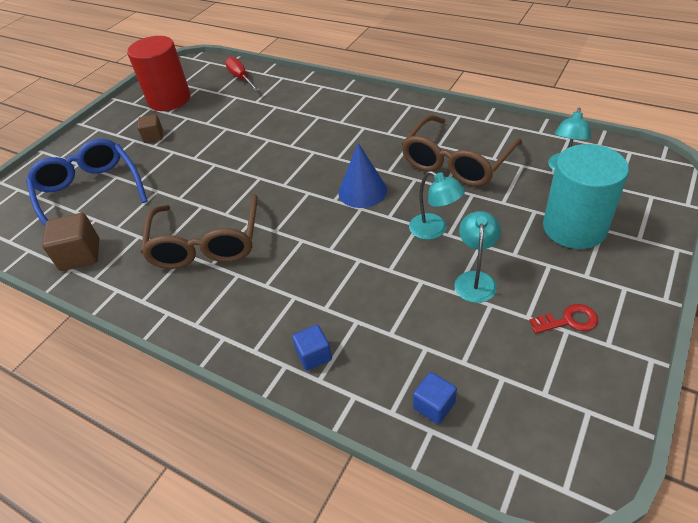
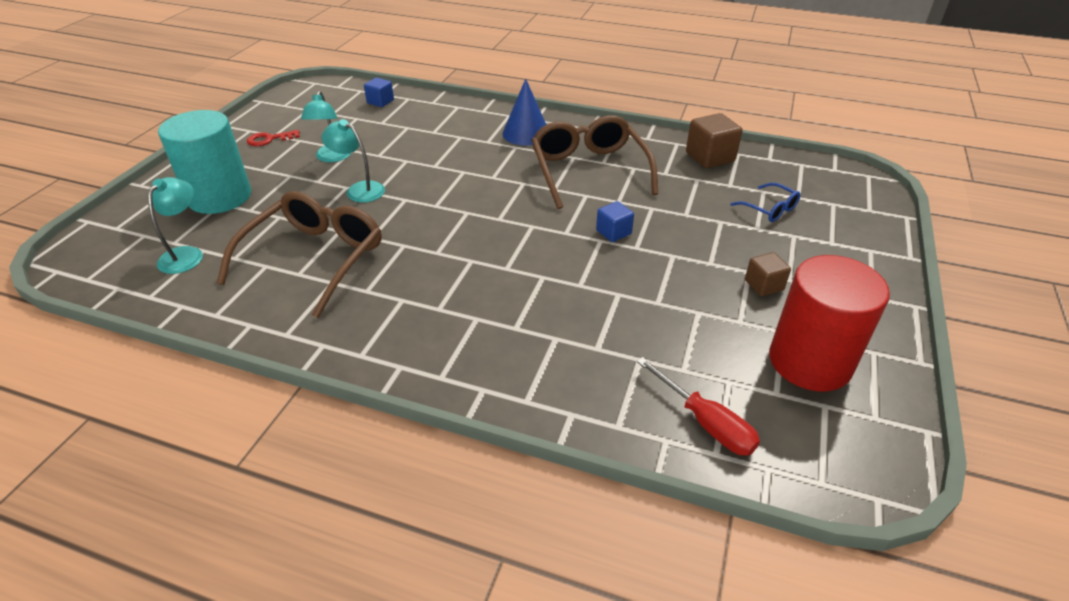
camera: 165 degrees right, 5 degrees down
blue glasses [26,139,148,226] -> blue glasses [730,183,801,222], size x0.46
blue cube [292,325,332,371] -> blue cube moved to [596,201,634,242]
blue cone [338,143,387,208] -> blue cone moved to [502,79,546,146]

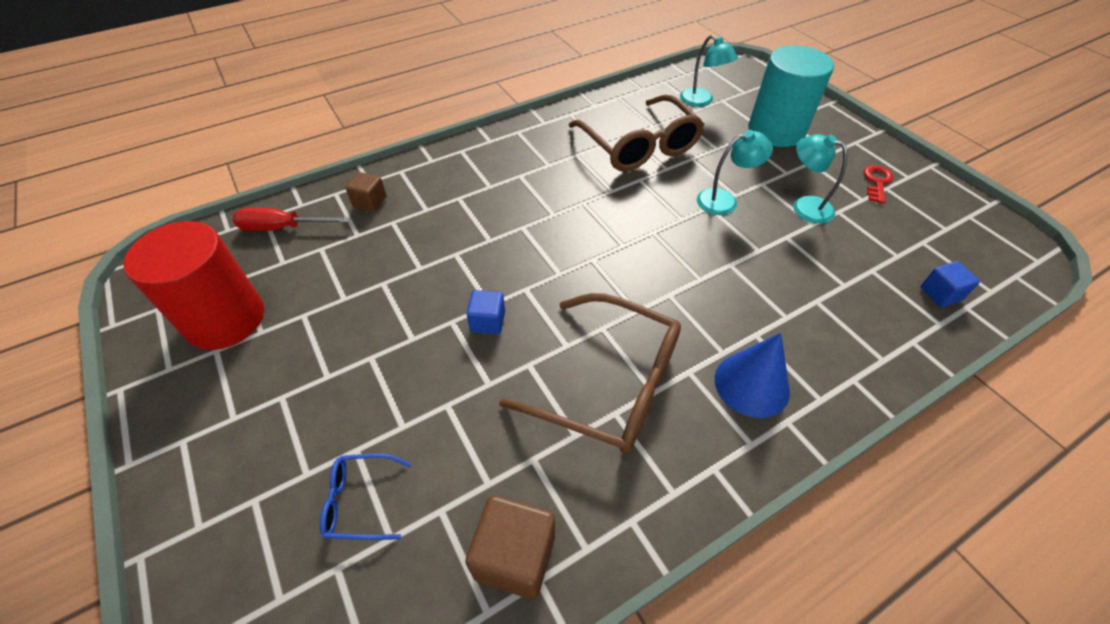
camera: 130 degrees right, 10 degrees up
brown cube [745,252,791,296] -> brown cube moved to [346,172,387,212]

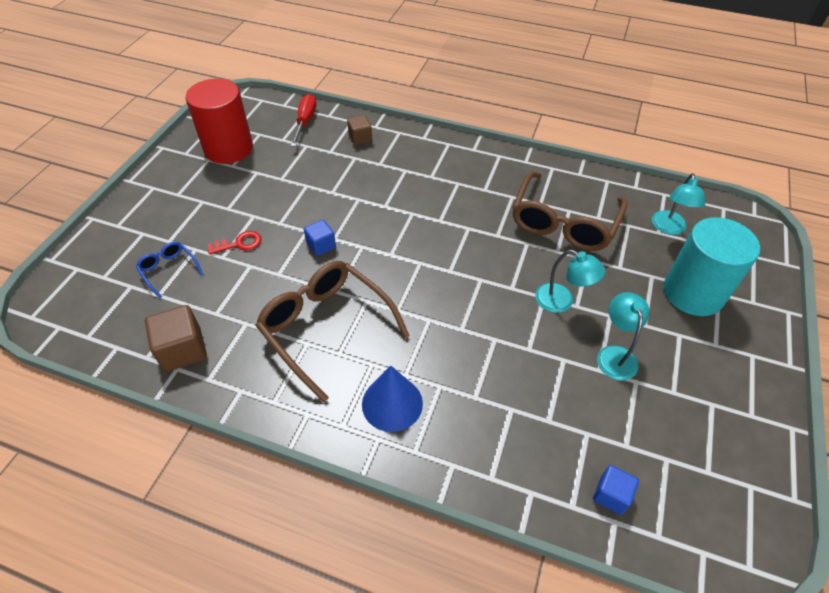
camera: 50 degrees right, 0 degrees up
red screwdriver [233,208,350,231] -> red screwdriver turned 45 degrees clockwise [291,94,316,147]
brown glasses [499,293,681,454] -> brown glasses turned 150 degrees clockwise [255,261,410,402]
red key [863,165,894,204] -> red key moved to [208,231,262,255]

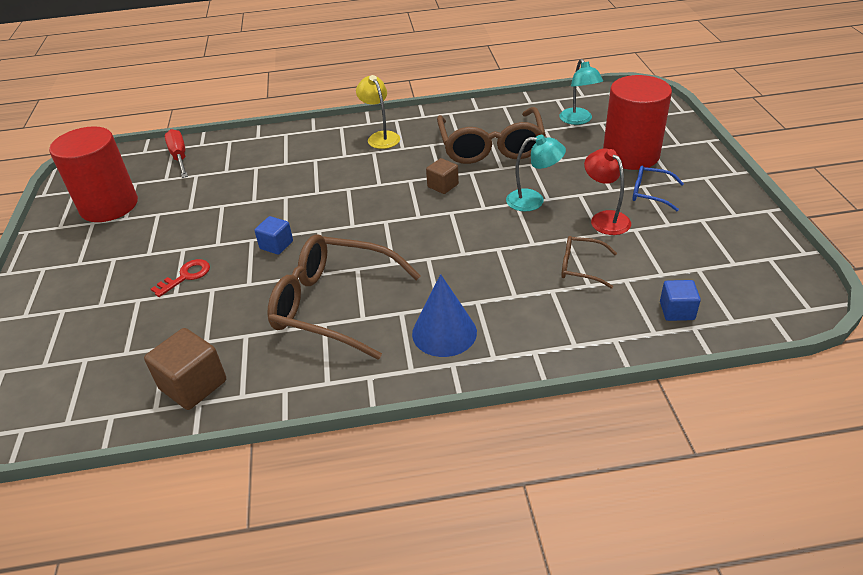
camera: 25 degrees left, 10 degrees down
blue glasses [136,242,203,298] -> blue glasses moved to [632,166,684,211]
brown cube [347,115,372,145] -> brown cube moved to [426,158,459,194]
turquoise lamp [597,292,649,381] -> red lamp [584,148,631,235]
turquoise cylinder [664,217,760,316] -> red cylinder [603,75,672,170]
none -> yellow lamp [356,75,400,149]
none -> brown glasses [561,236,617,289]

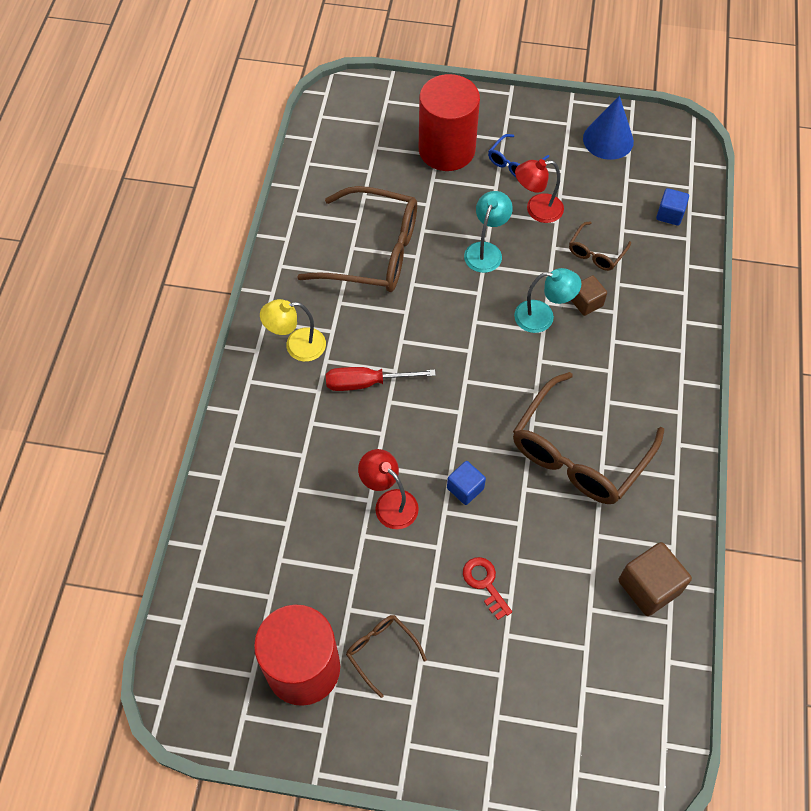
camera: 75 degrees left, 20 degrees up
red screwdriver [165,129,188,178] -> red screwdriver moved to [326,367,436,391]
blue cone [412,274,477,357] -> blue cone moved to [583,96,634,160]
brown cube [426,158,459,194] -> brown cube moved to [571,275,607,316]
turquoise lamp [559,59,603,125] -> turquoise lamp moved to [514,268,582,333]
none -> brown glasses [346,615,427,698]
none -> red lamp [358,449,419,529]

